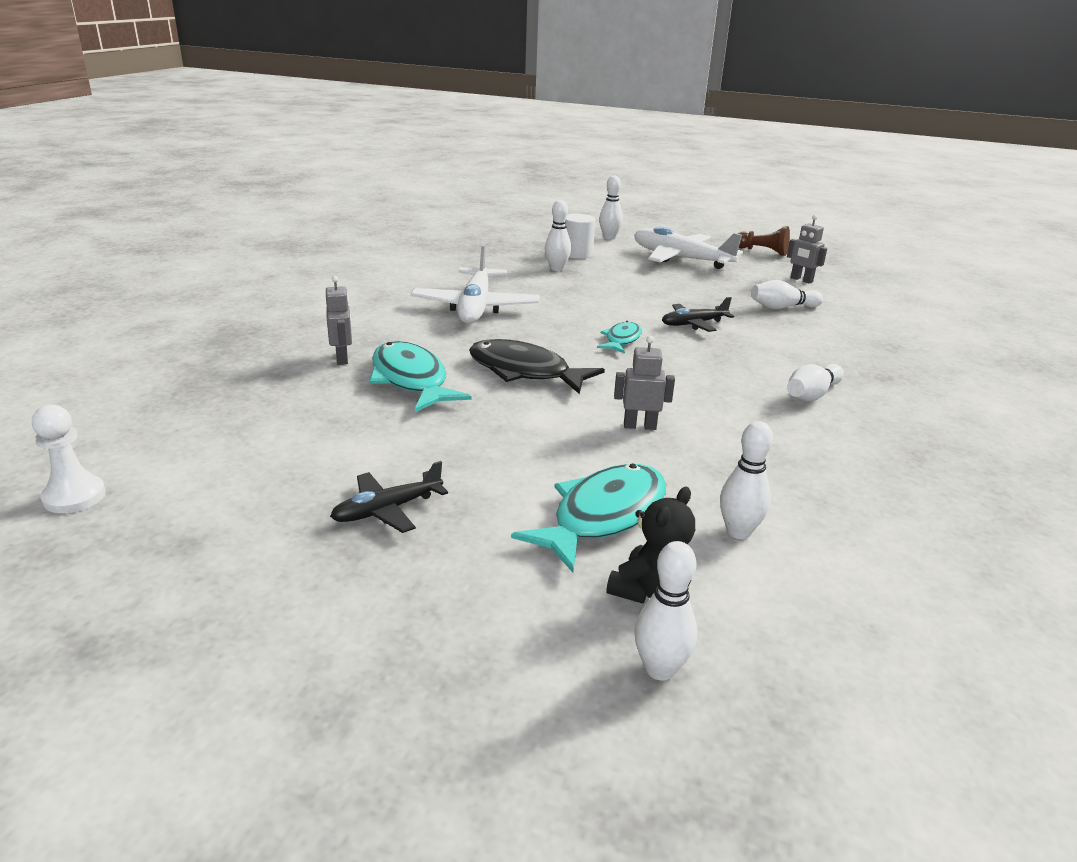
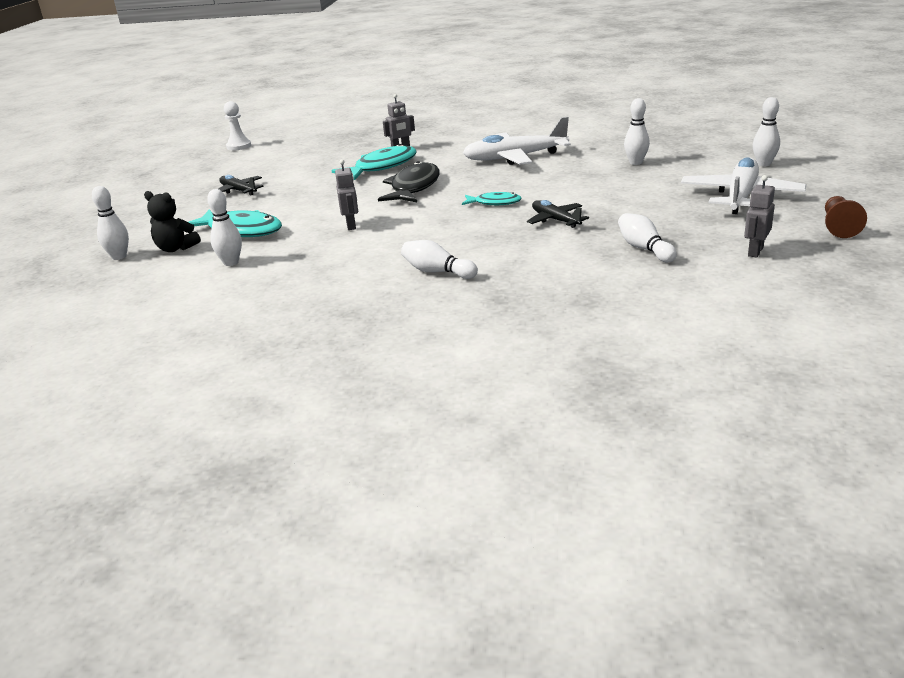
camera: 80 degrees right, 0 degrees up
white cylinder [565,213,595,259] -> none

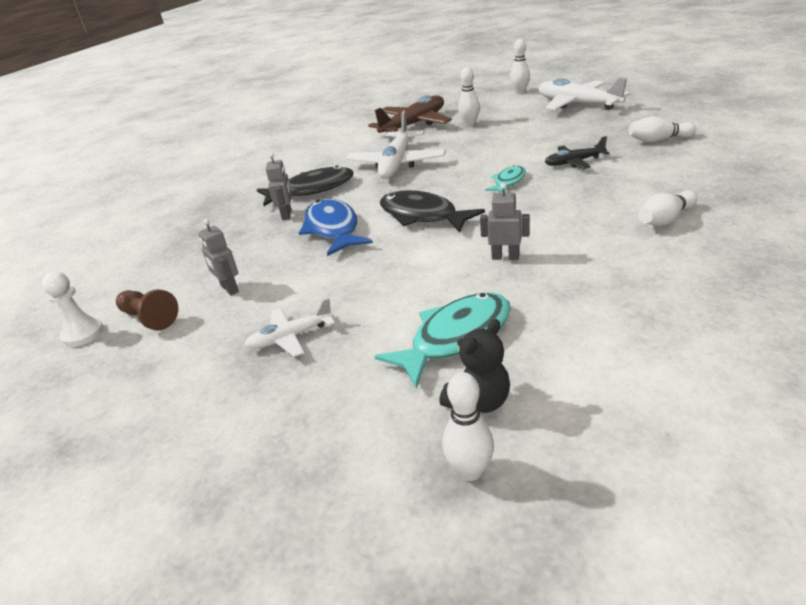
camera: 65 degrees left, 5 degrees up
white bowling pin [207,189,242,266] -> none
black plane [218,175,264,196] -> white plane [244,298,335,357]
turquoise fish [332,144,416,180] -> blue fish [299,199,373,256]
grey robot [744,175,775,258] -> grey robot moved to [198,219,239,295]
brown pawn [825,196,867,238] -> brown pawn moved to [116,289,178,331]
none -> black fish [257,165,354,206]
none -> brown plane [368,95,452,137]

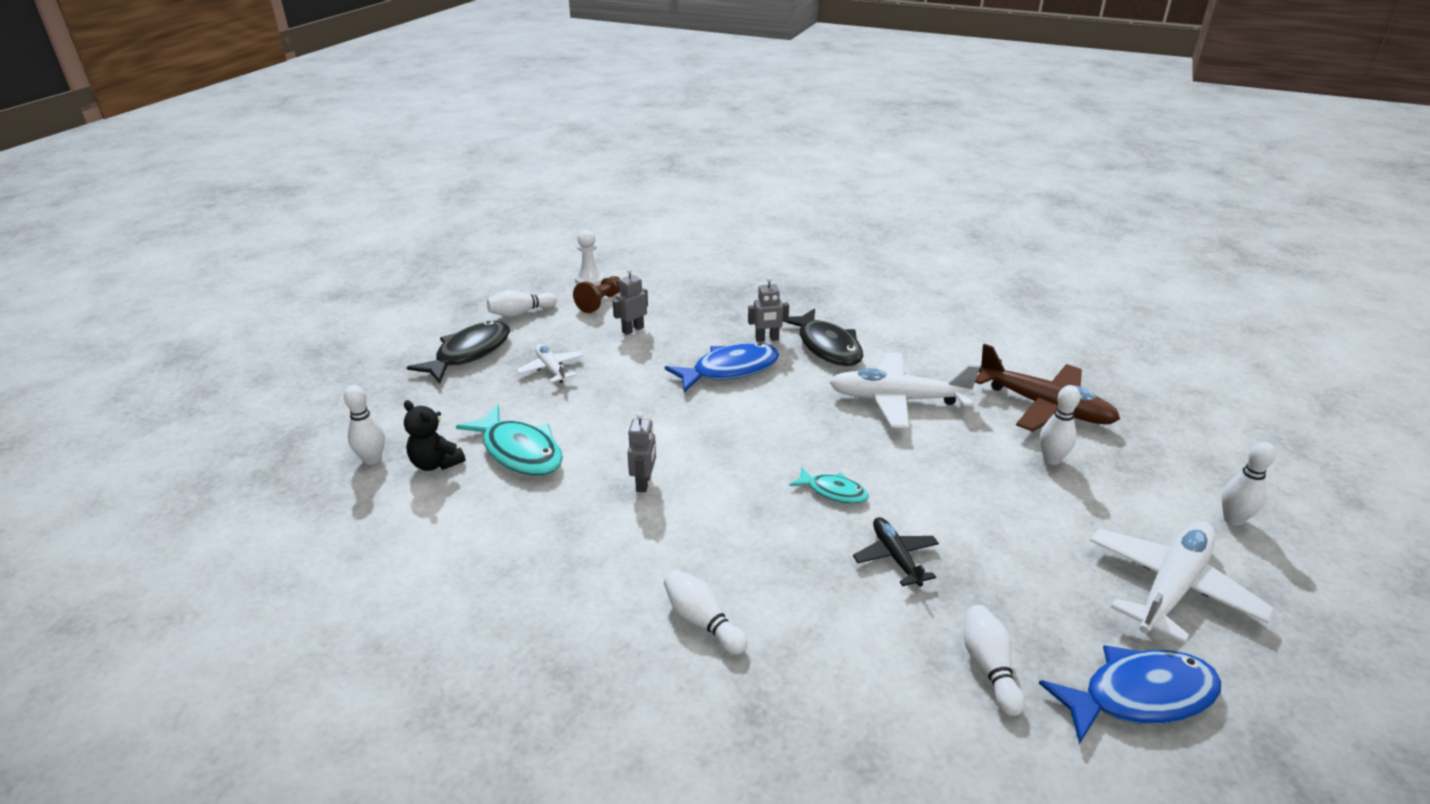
camera: 80 degrees right, 0 degrees up
black fish [380,190,485,233] -> black fish moved to [407,321,510,383]
none -> white bowling pin [487,290,557,317]
none -> blue fish [1039,645,1221,744]

